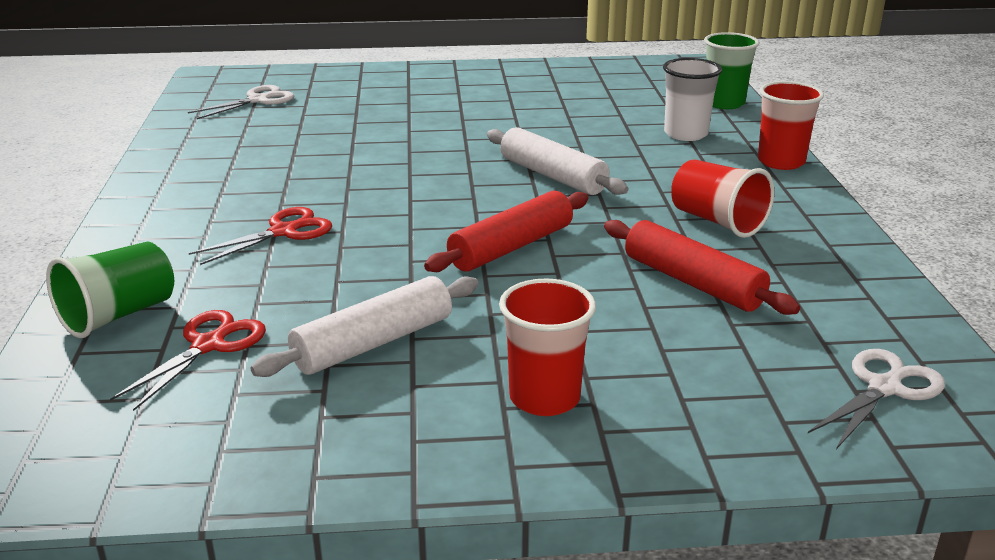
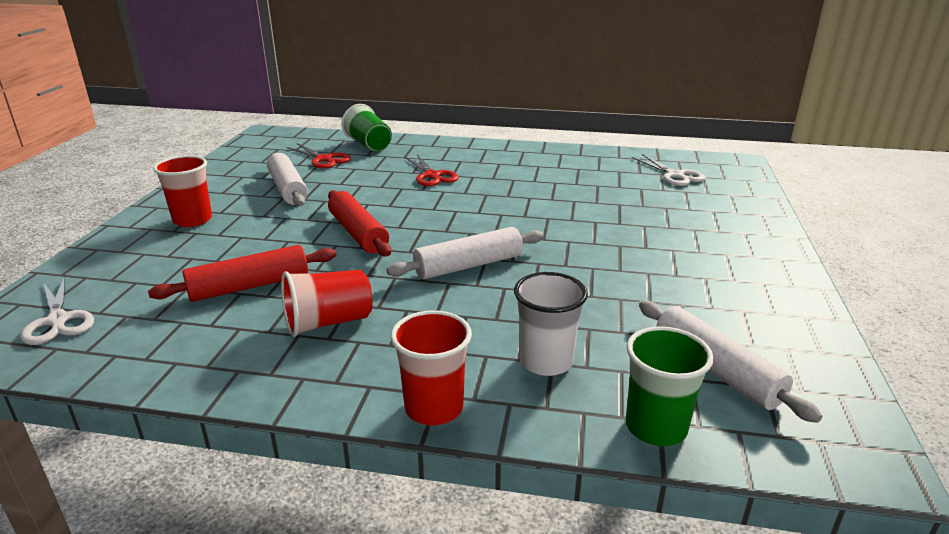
camera: 105 degrees right, 0 degrees up
none -> white rolling pin [639,301,822,423]

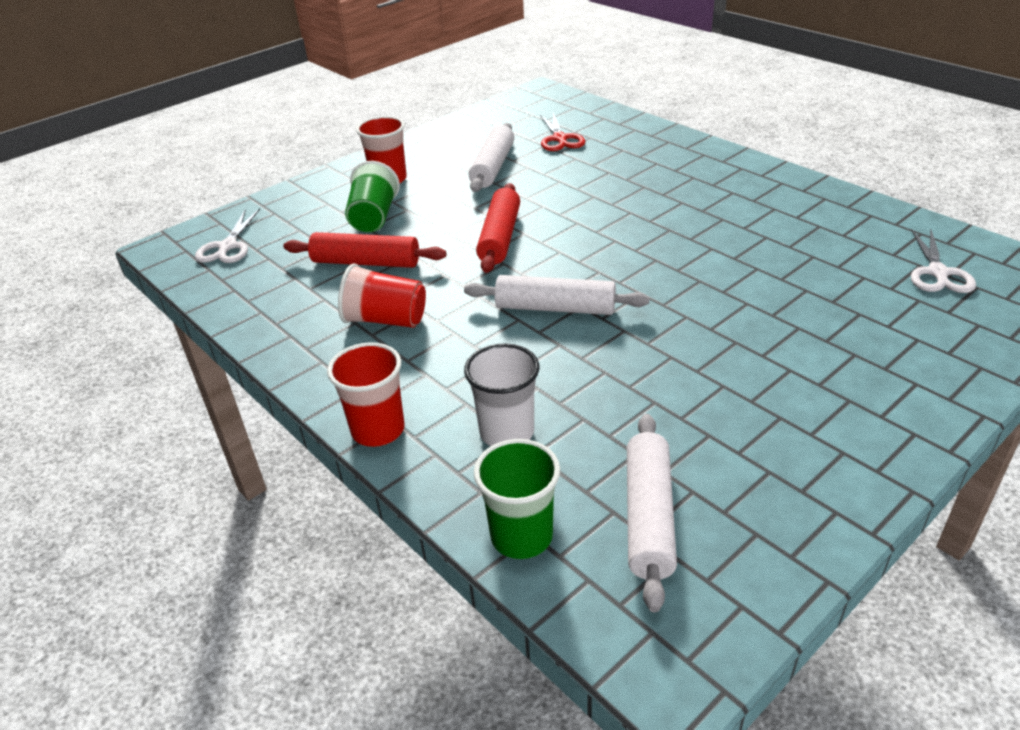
camera: 40 degrees right, 10 degrees up
green cup [341,104,392,152] -> green cup moved to [345,161,400,232]
red scissors [405,154,459,186] -> none

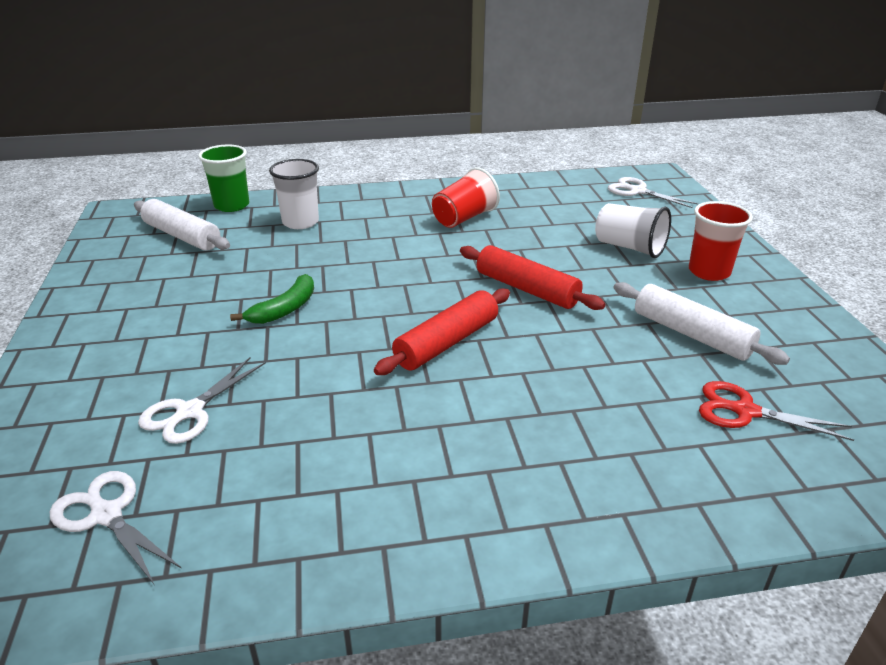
camera: 120 degrees right, 5 degrees down
red rolling pin [283,232,446,268] -> red rolling pin moved to [374,288,510,375]
red cup [327,342,405,447] -> none
green cup [345,161,400,232] -> white cup [595,203,671,258]
white rolling pin [464,275,650,315] -> none
none -> white scissors [138,357,266,444]
none -> green banana [230,274,314,324]

